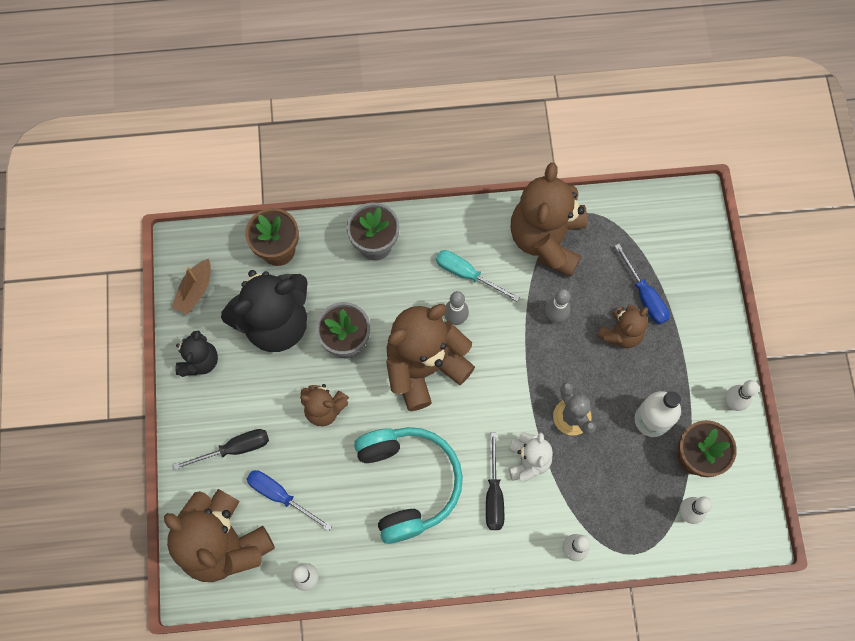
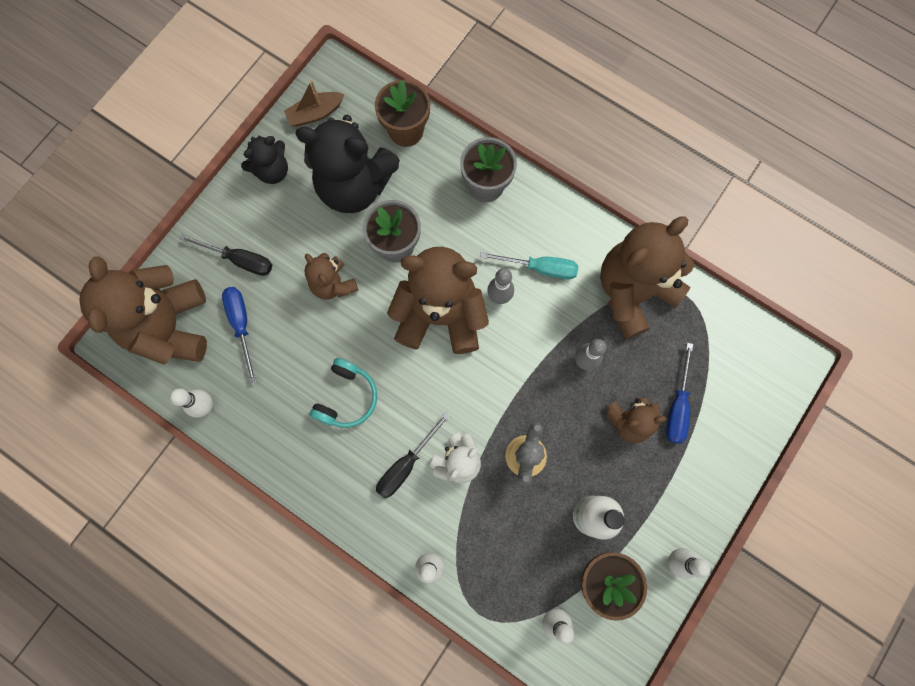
camera: 40 degrees right, 5 degrees up
turquoise headphones [354,427,463,544] -> turquoise headphones [309,358,377,428], size x0.57
turquoise screwdriver [436,250,519,301] -> turquoise screwdriver turned 120 degrees clockwise [480,252,578,279]

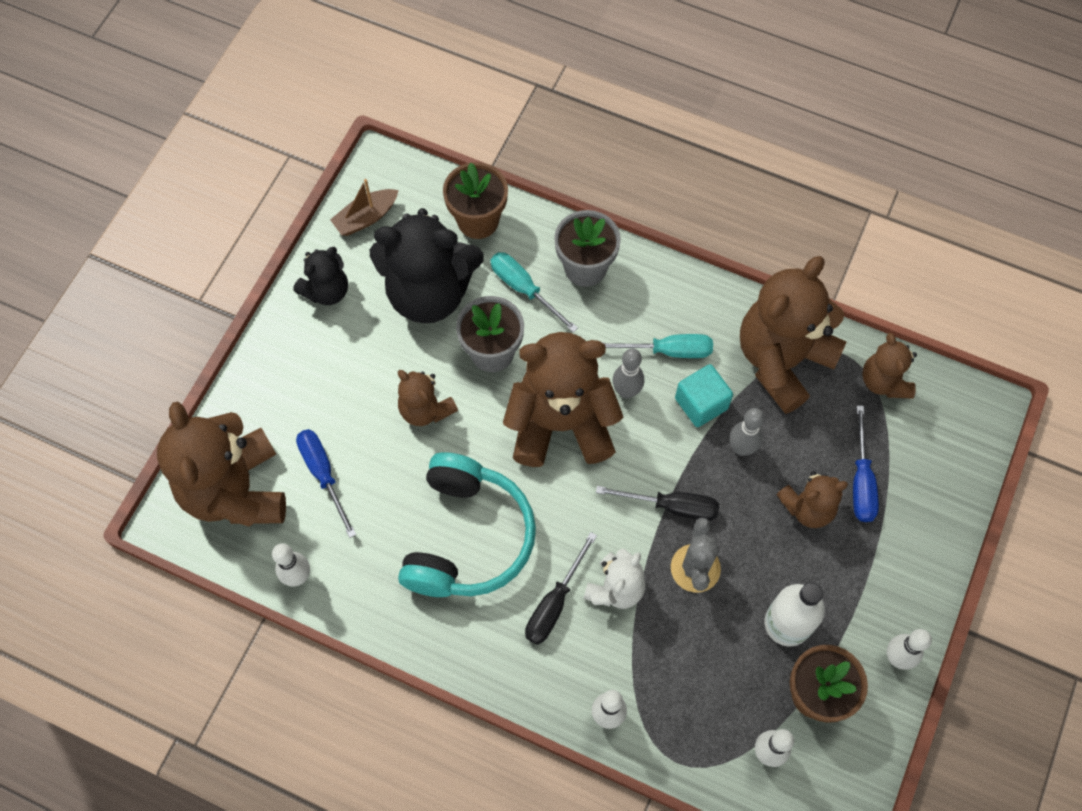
camera: 10 degrees left, 10 degrees down
black screwdriver [179,234,272,276] -> black screwdriver moved to [596,486,719,521]
turquoise headphones [309,358,377,428] -> turquoise headphones [398,452,536,597], size x1.75
none -> turquoise screwdriver [490,252,578,333]
none -> turquoise cube [675,364,733,427]
none -> brown teddy bear [862,333,917,399]

